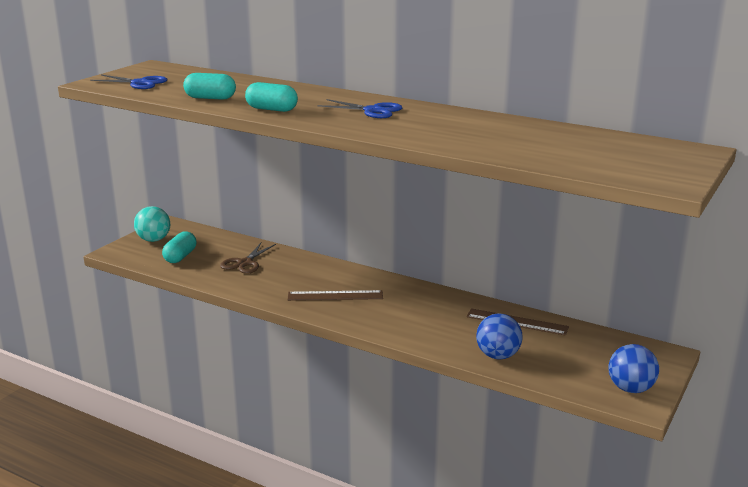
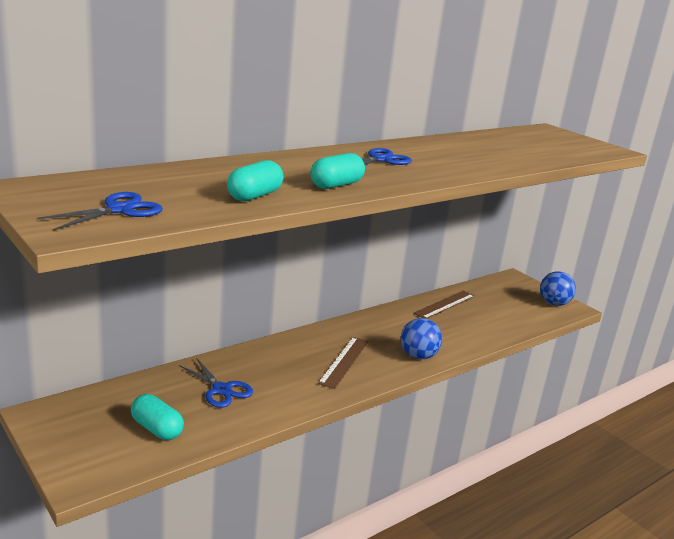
camera: 70 degrees left, 0 degrees up
turquoise ball [134,206,170,242] -> none
brown scissors [220,242,276,274] -> blue scissors [179,358,253,408]
blue ball [476,314,522,359] -> blue ball moved to [401,318,442,359]

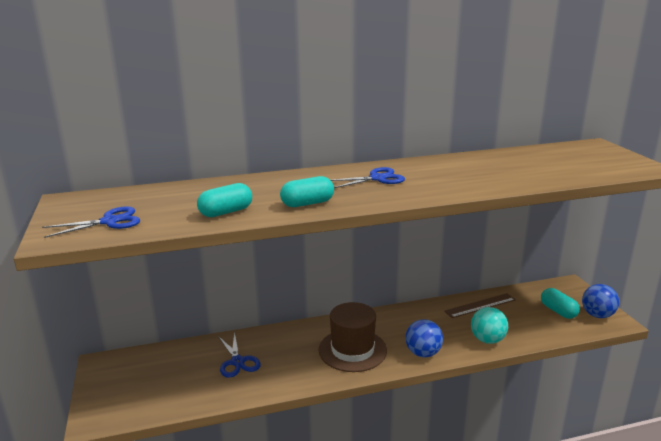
camera: 25 degrees right, 0 degrees up
turquoise capsule [131,394,184,440] -> turquoise capsule moved to [541,288,580,319]
brown ruler [318,337,369,389] -> brown hat [318,302,387,372]
none -> turquoise ball [471,307,508,344]

